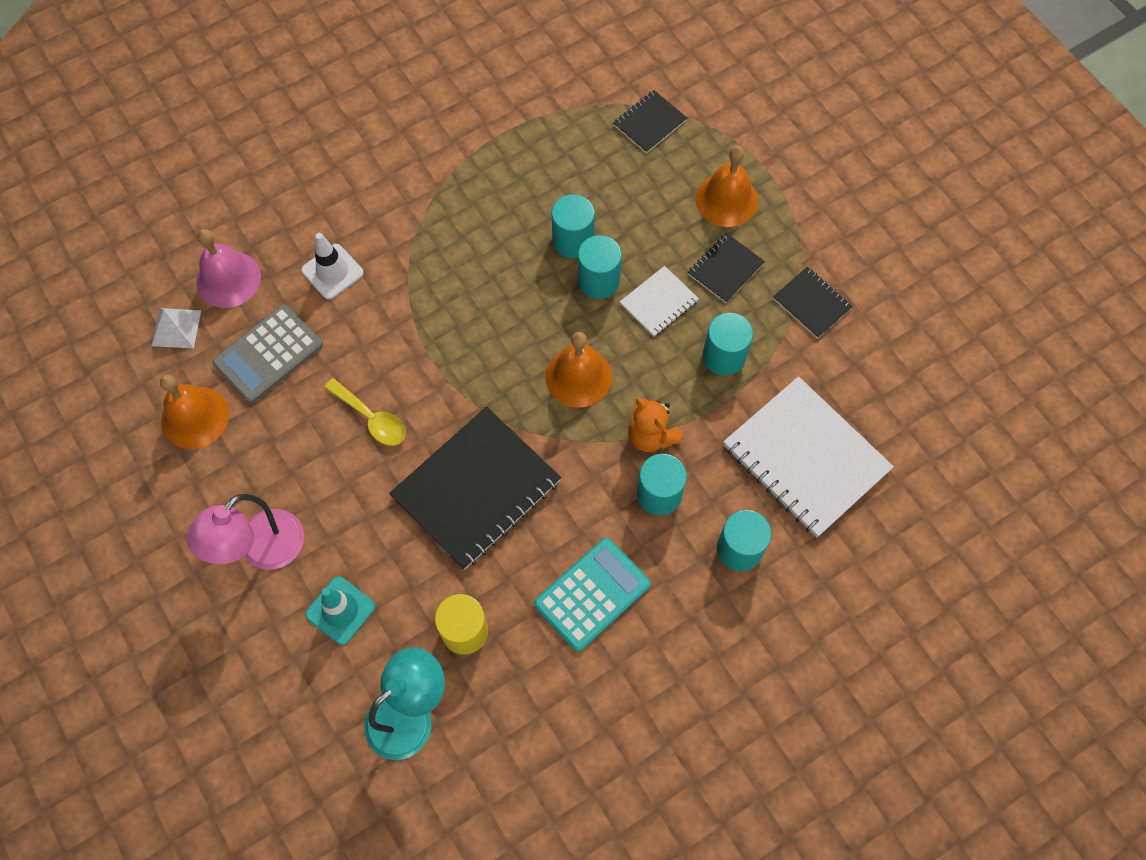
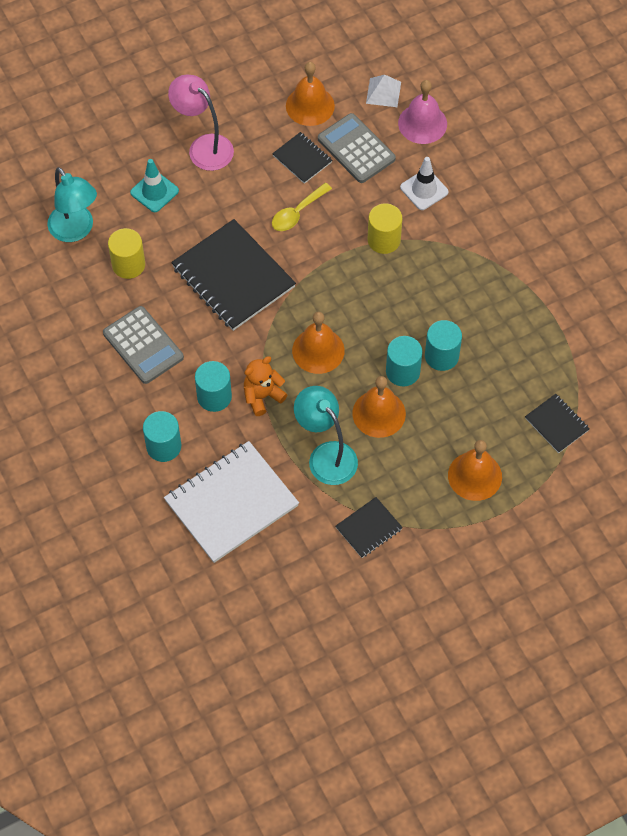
camera: 95 degrees right, 5 degrees down
turquoise calculator [534,538,651,652] -> grey calculator [103,306,184,384]
white notebook [620,266,699,337] -> orange bell [352,376,406,438]
black notebook [688,233,765,303] -> black notebook moved to [272,132,332,184]
turquoise cylinder [703,312,753,376] -> turquoise lamp [294,386,358,485]
none -> yellow cylinder [368,203,402,254]

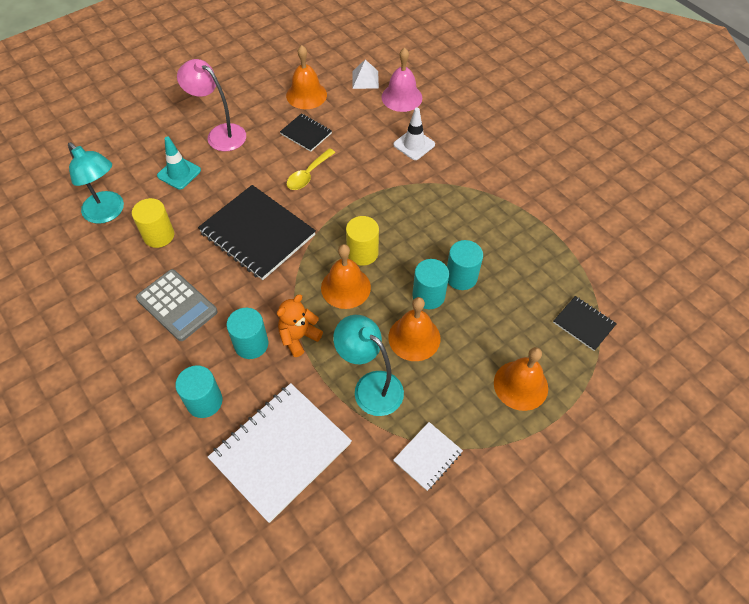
camera: 10 degrees left, 5 degrees down
grey calculator [318,113,396,183] -> none
black notebook [335,497,403,558] -> white notebook [393,422,463,491]
yellow cylinder [368,203,402,254] -> yellow cylinder moved to [346,216,379,266]

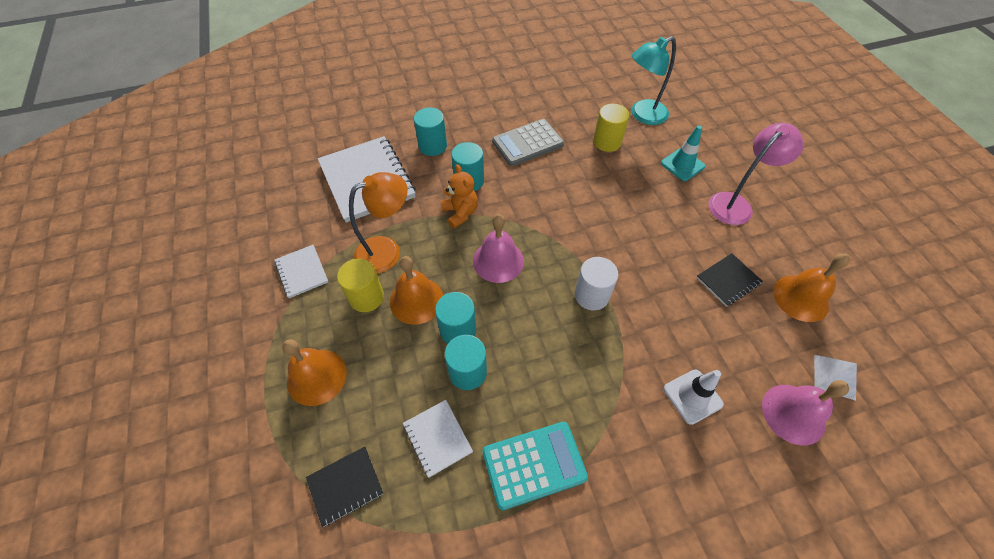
camera: 110 degrees right, 0 degrees up
black notebook [198,185,316,280] -> none
yellow spoon [287,148,336,190] -> none
orange bell [321,244,371,309] -> pink bell [473,214,524,283]
turquoise lamp [333,315,404,416] -> orange lamp [349,172,408,274]
yellow cylinder [346,216,379,266] -> yellow cylinder moved to [337,259,384,312]
none -> white notebook [403,400,473,478]
none -> turquoise calculator [483,422,588,510]
none -> white cylinder [575,257,619,310]

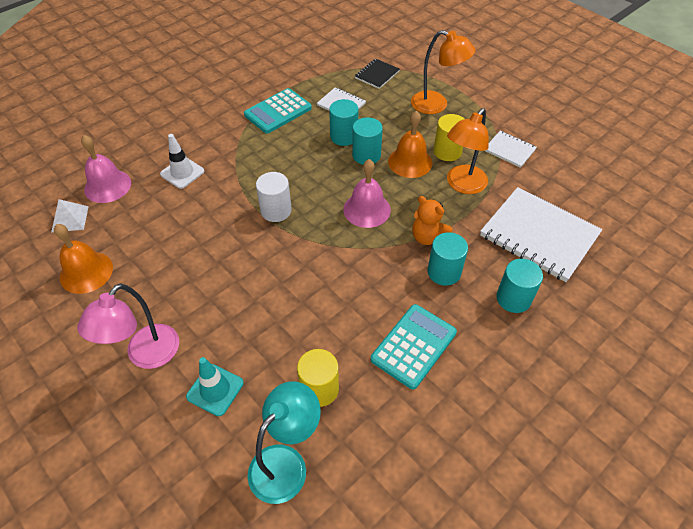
camera: 155 degrees right, 5 degrees down
orange bell [282,339,347,406] -> orange lamp [411,30,476,114]
grey calculator [492,119,564,166] -> turquoise calculator [371,304,457,389]
black notebook [696,253,763,307] -> none

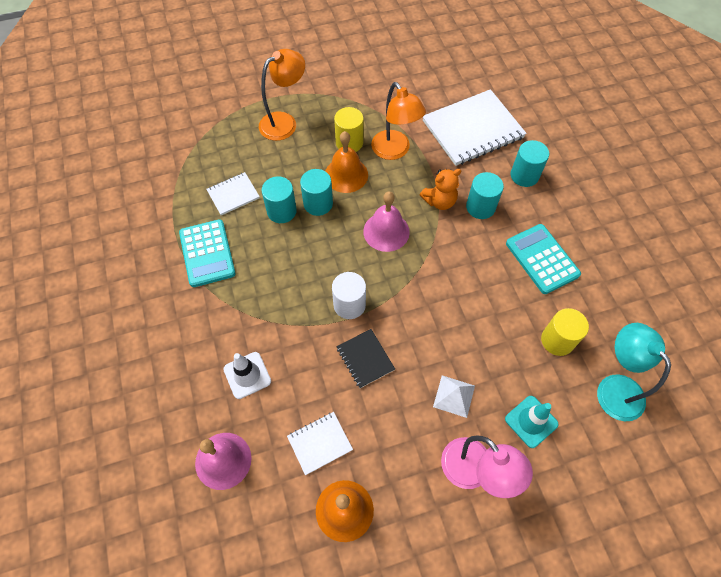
camera: 65 degrees left, 10 degrees up
white pyramid [51,199,89,232] -> white pyramid moved to [433,375,475,418]
black notebook [355,59,400,89] -> black notebook moved to [336,329,395,388]
white notebook [485,131,537,168] -> white notebook moved to [287,412,353,475]

